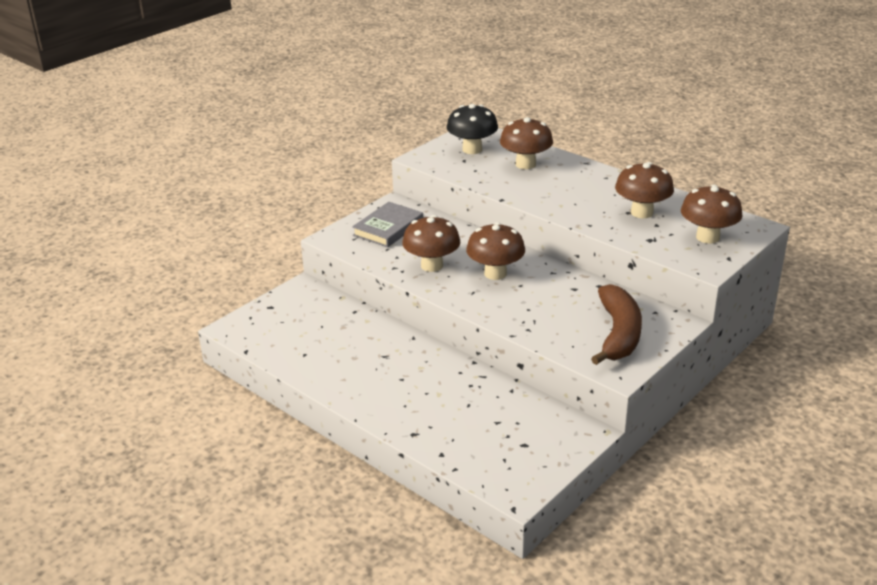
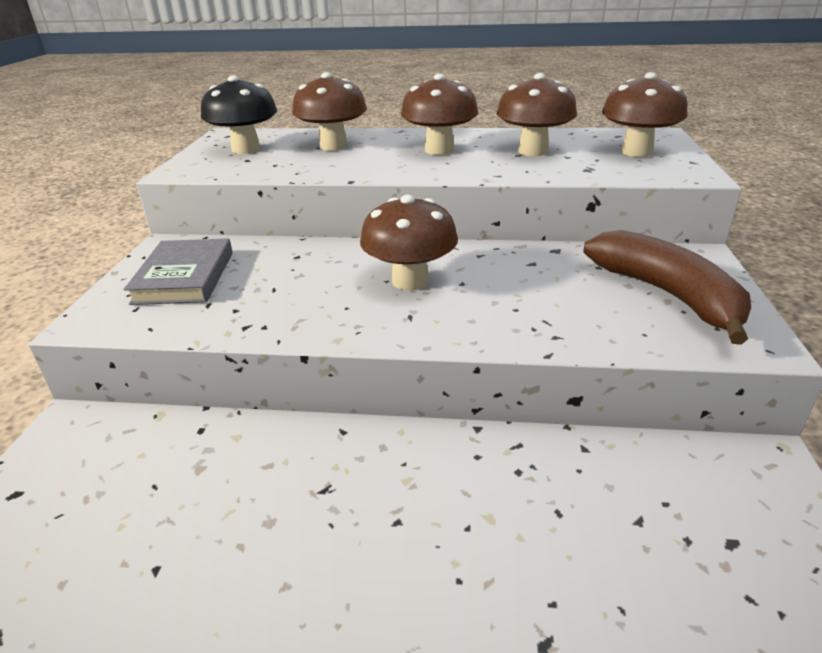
camera: 35 degrees left, 0 degrees up
brown mushroom [402,215,460,272] -> brown mushroom moved to [401,74,478,155]

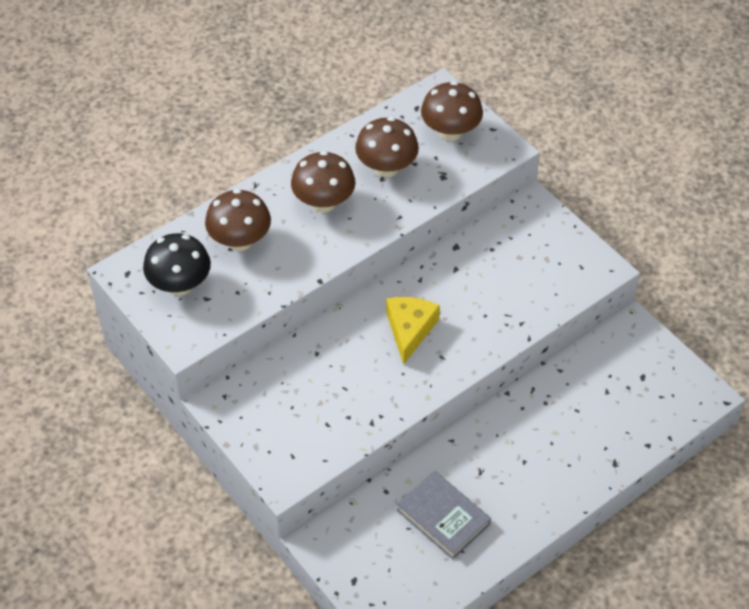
camera: 45 degrees left, 20 degrees up
grey book [124,238,233,305] -> grey book moved to [397,471,491,560]
brown mushroom [360,195,458,291] -> yellow cheese [386,297,440,365]
brown banana [583,230,751,345] -> none

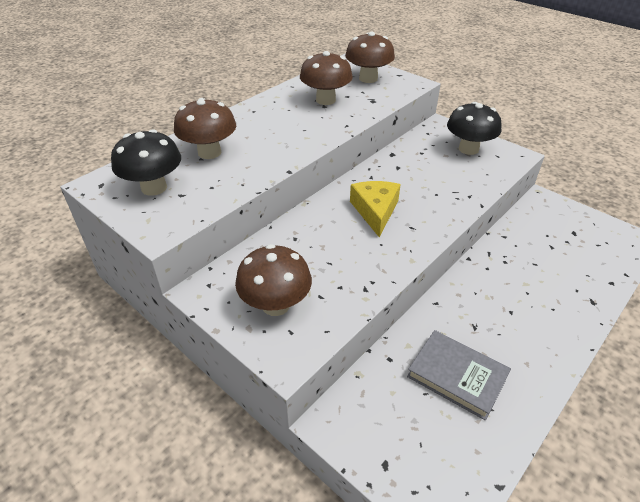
camera: 10 degrees left, 10 degrees down
brown mushroom [291,151,356,212] -> brown mushroom moved to [235,244,312,316]
none -> black mushroom [447,102,502,155]

